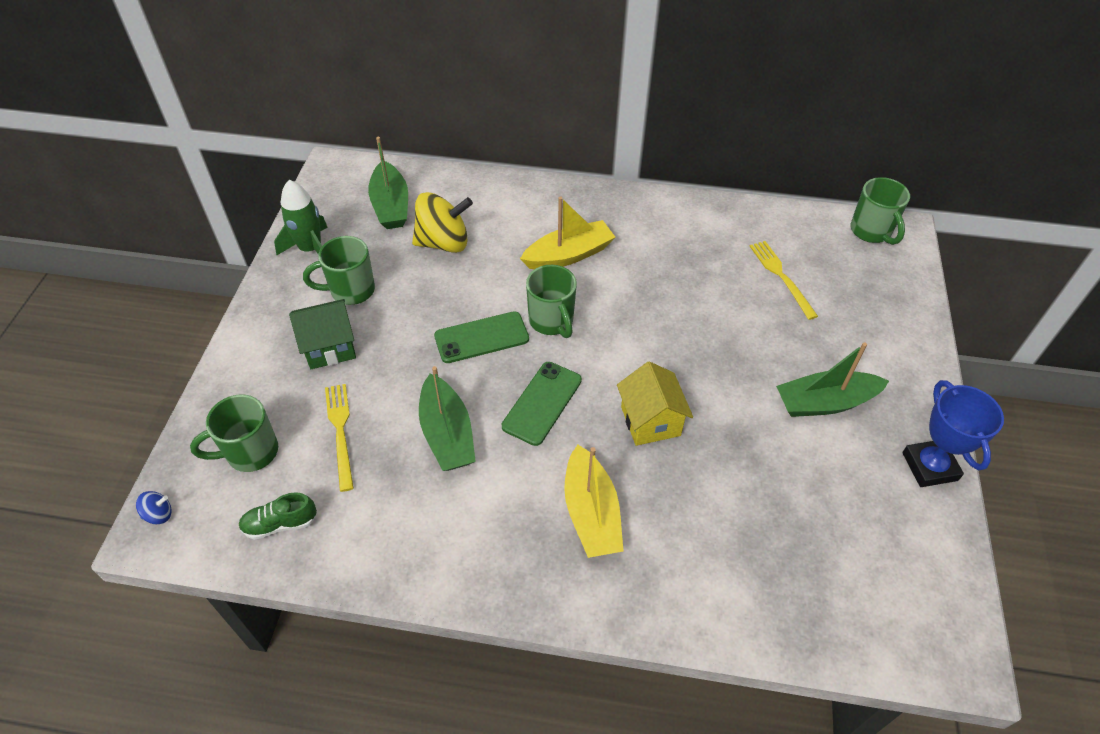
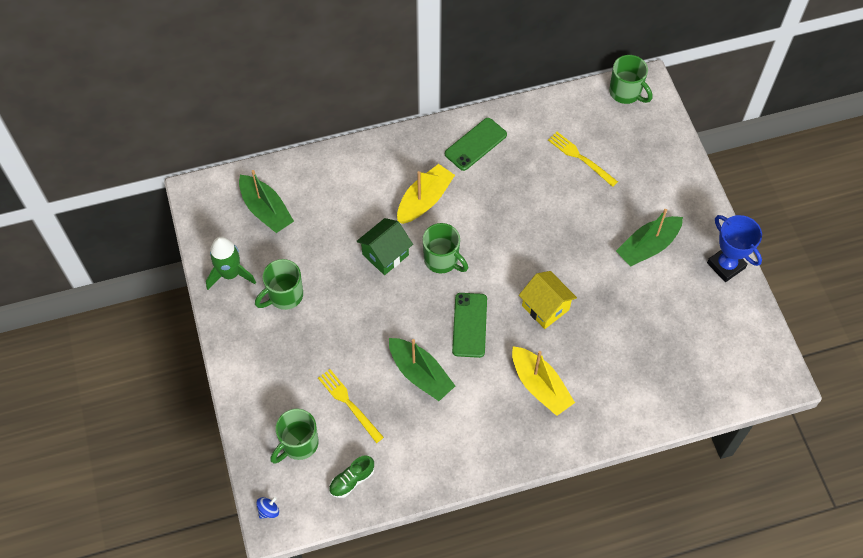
camera: 25 degrees left, 10 degrees up
green house [289,299,356,369] -> green house moved to [356,218,413,275]
yellow spinning top [412,192,473,253] -> none
green phone [434,311,529,363] -> green phone moved to [445,118,507,171]

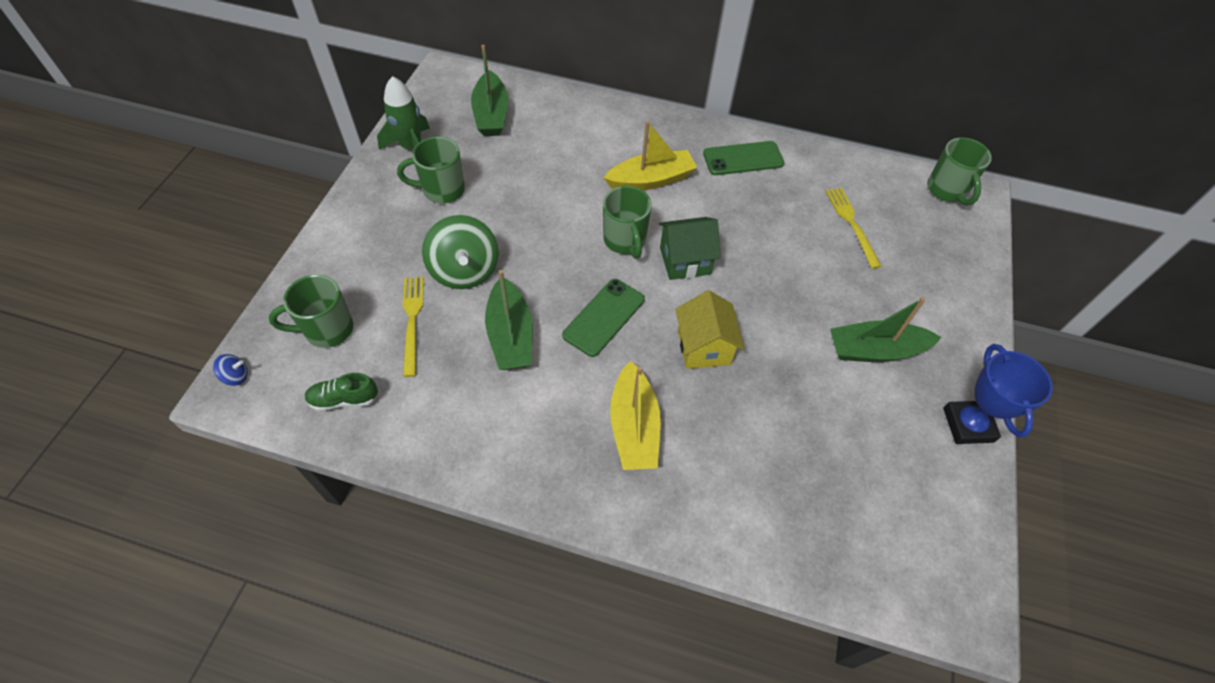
camera: 30 degrees right, 5 degrees down
green house [356,218,413,275] -> green house moved to [659,217,721,280]
none -> green spinning top [422,215,498,289]

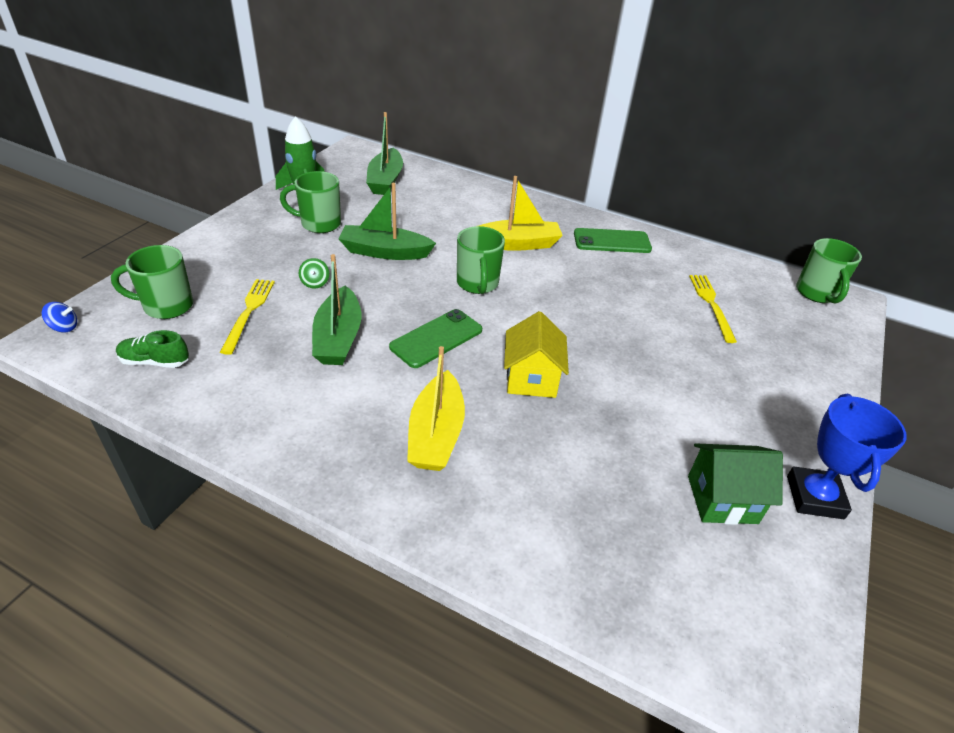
camera: 10 degrees right, 15 degrees down
green spinning top [422,215,498,289] -> green spinning top [299,258,329,289], size x0.42
green house [659,217,721,280] -> green house moved to [688,443,783,525]
green boat [830,297,942,362] -> green boat moved to [338,183,436,260]

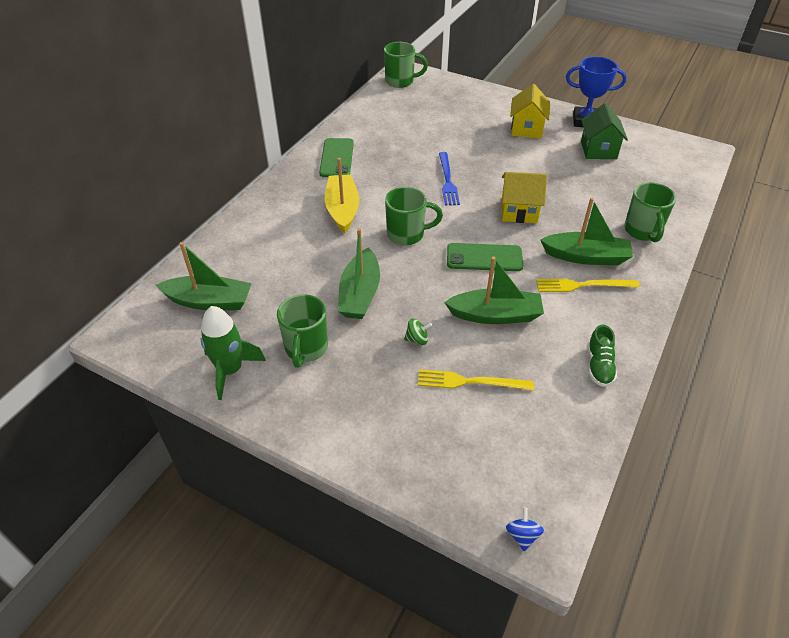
camera: 85 degrees left, 5 degrees up
green mug [111,245,193,319] -> green mug moved to [624,182,676,242]
green shoe [116,330,189,368] -> green shoe moved to [588,325,617,387]
green phone [389,309,482,368] -> green phone turned 45 degrees counterclockwise [447,243,523,271]
yellow boat [407,346,465,471] -> green boat [540,198,633,265]
yellow fork [689,275,737,343] -> yellow fork moved to [536,279,639,292]
none -> blue fork [439,152,460,206]
none -> yellow house [510,84,550,139]

